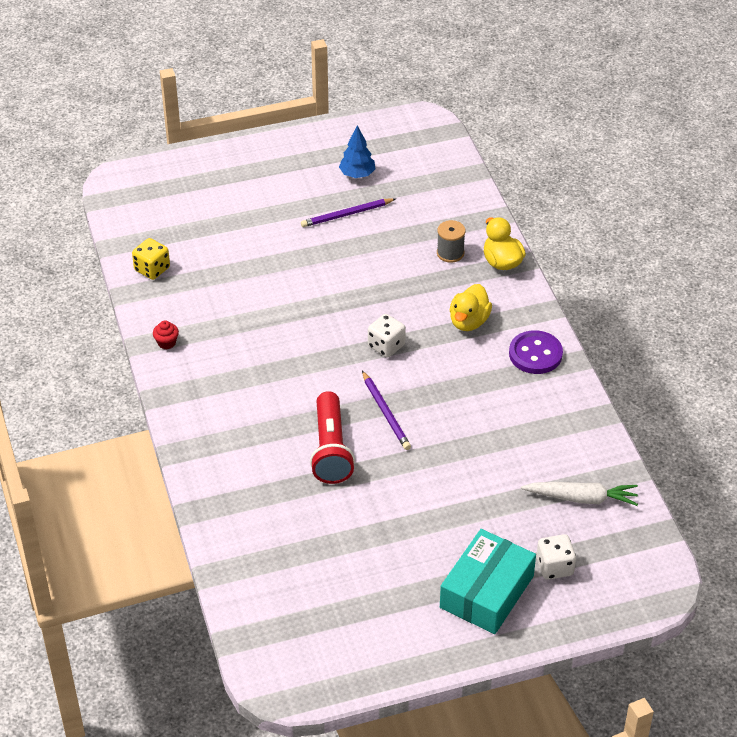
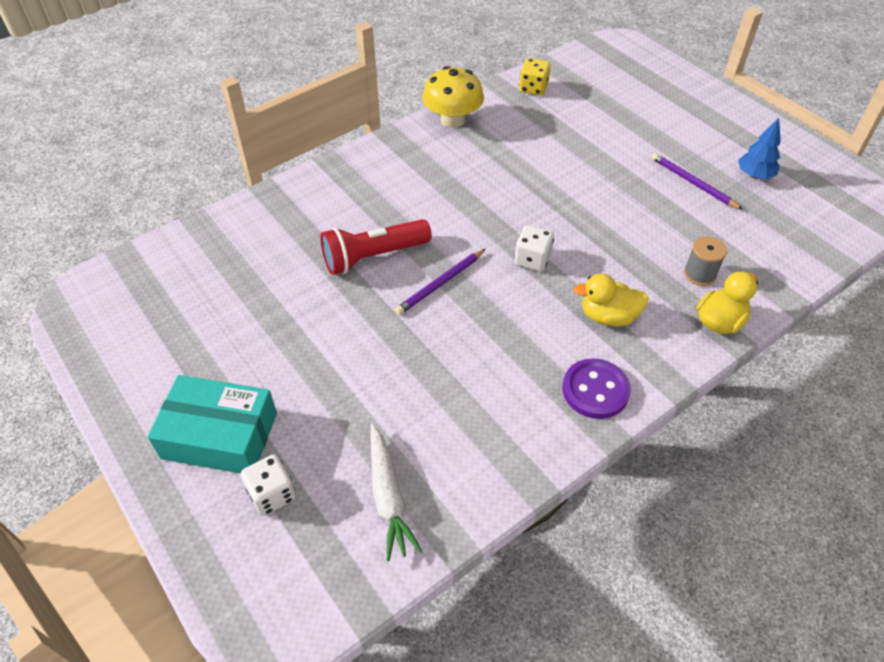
camera: 70 degrees right, 5 degrees up
red cupcake [153,321,179,349] -> yellow mushroom [422,66,484,128]

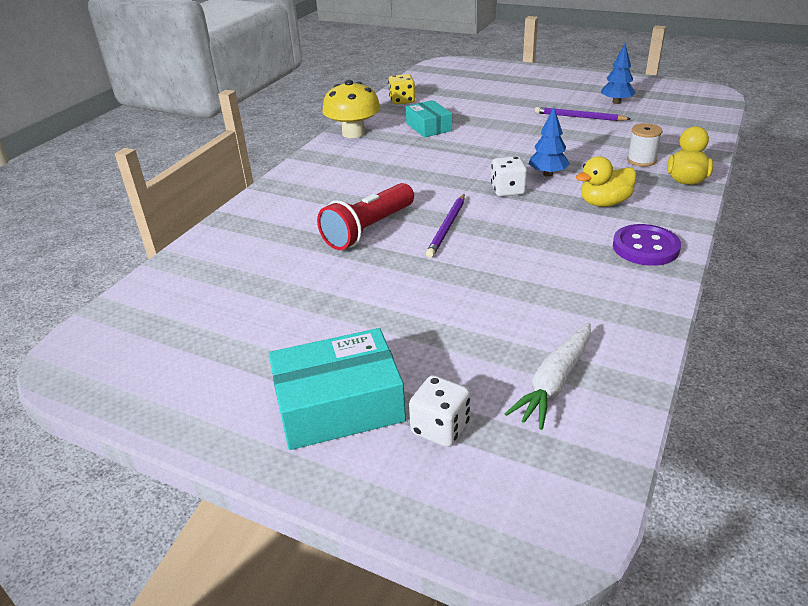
camera: 25 degrees left, 15 degrees down
white carrot [371,423,422,561] -> white carrot turned 75 degrees clockwise [505,322,591,430]
grey spool [684,236,727,286] -> white spool [627,123,663,167]
none -> turquoise box [406,100,452,138]
none -> blue tree [528,107,570,177]

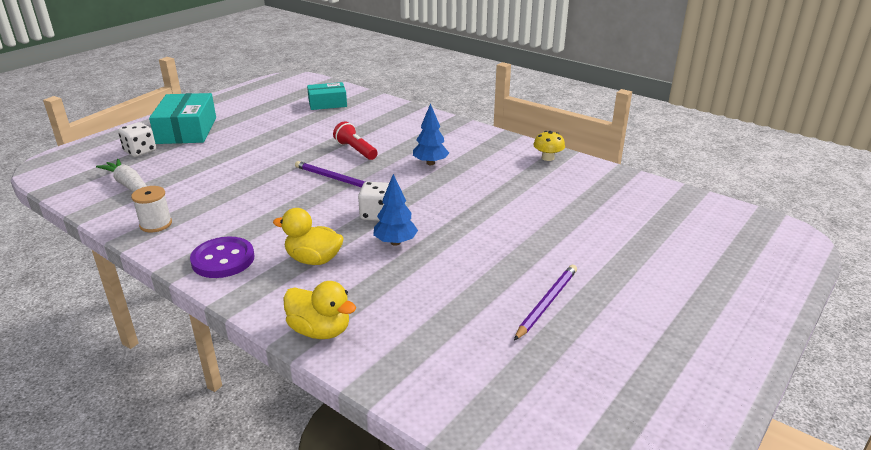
camera: 100 degrees right, 5 degrees down
red flashlight [317,183,414,250] -> red flashlight [333,121,378,160], size x0.64
yellow mushroom [322,80,380,138] -> yellow mushroom [533,131,565,161], size x0.54
yellow dice [388,74,415,105] -> none
turquoise box [406,100,452,138] -> turquoise box moved to [307,82,347,110]
yellow duck [576,156,636,207] -> yellow duck turned 60 degrees counterclockwise [273,208,344,265]
blue tree [601,44,636,104] -> blue tree moved to [413,103,449,165]
white spool [627,123,663,167] -> white spool moved to [131,186,172,232]

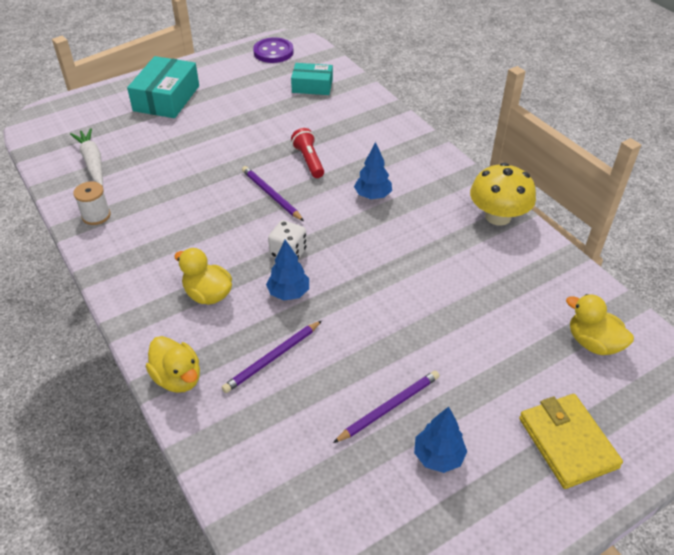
camera: 20 degrees right, 15 degrees up
white dice [118,122,156,157] -> none
purple button [190,237,255,278] -> purple button moved to [253,37,293,63]
yellow mushroom [533,131,565,161] -> yellow mushroom [470,163,536,226], size x1.87
none -> purple pencil [222,321,322,393]
none -> blue tree [414,407,467,473]
none -> yellow wallet [519,394,623,489]
none -> yellow duck [566,294,634,355]

